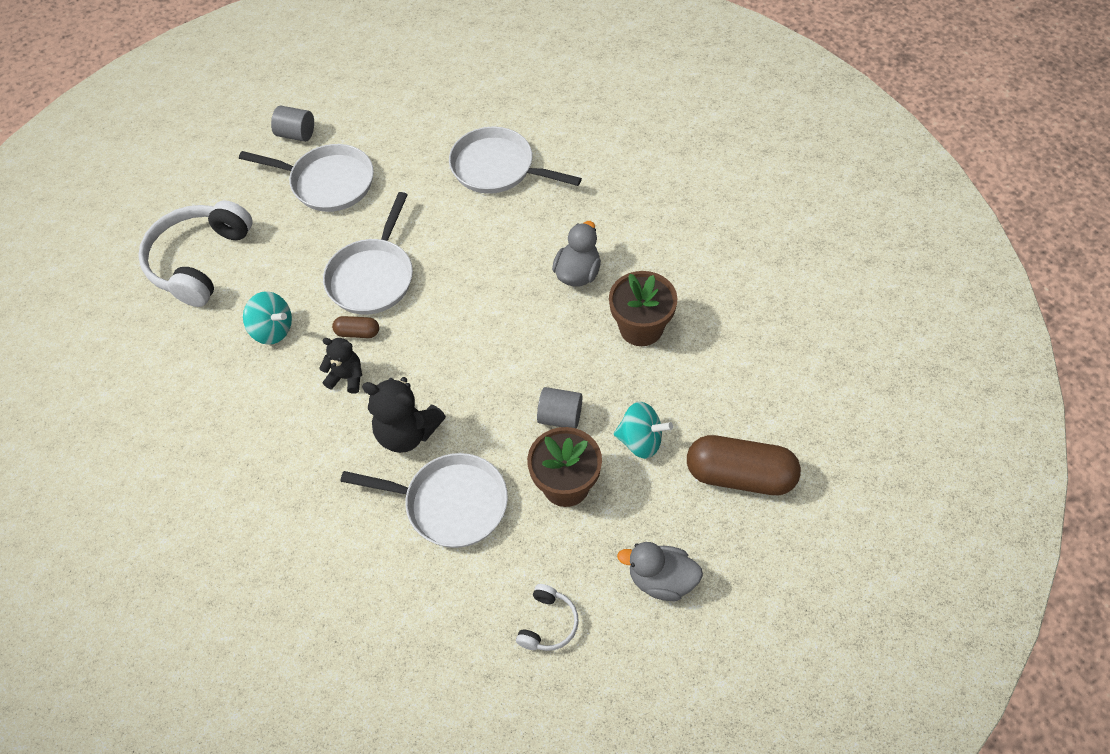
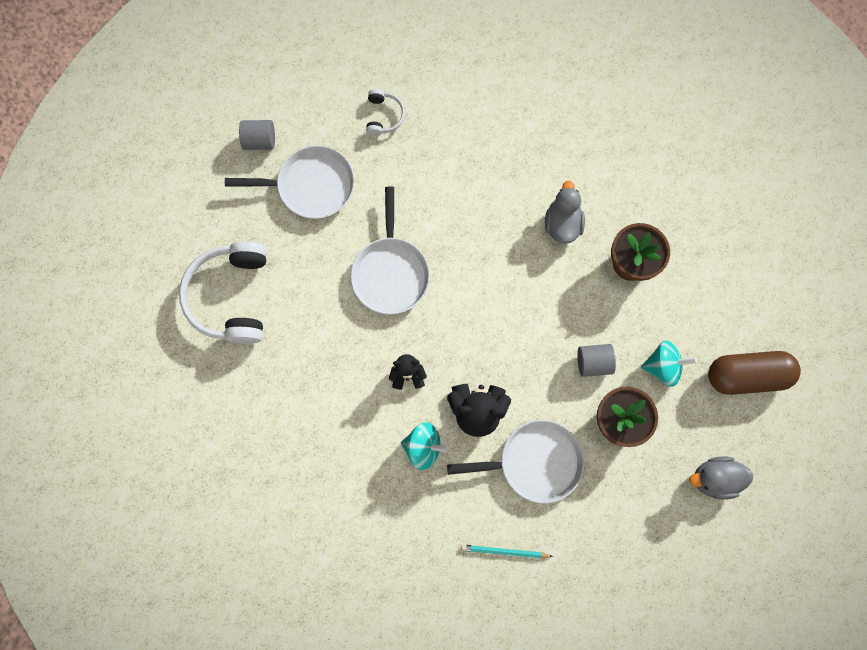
camera: 20 degrees left, 20 degrees up
turquoise spinning top [243,291,292,345] -> turquoise spinning top moved to [401,422,449,470]
brown capsule [332,316,379,338] -> none
white pan [449,126,582,194] -> none
white headphones [516,584,579,651] -> white headphones moved to [366,89,405,136]
none -> turquoise pencil [461,545,553,558]

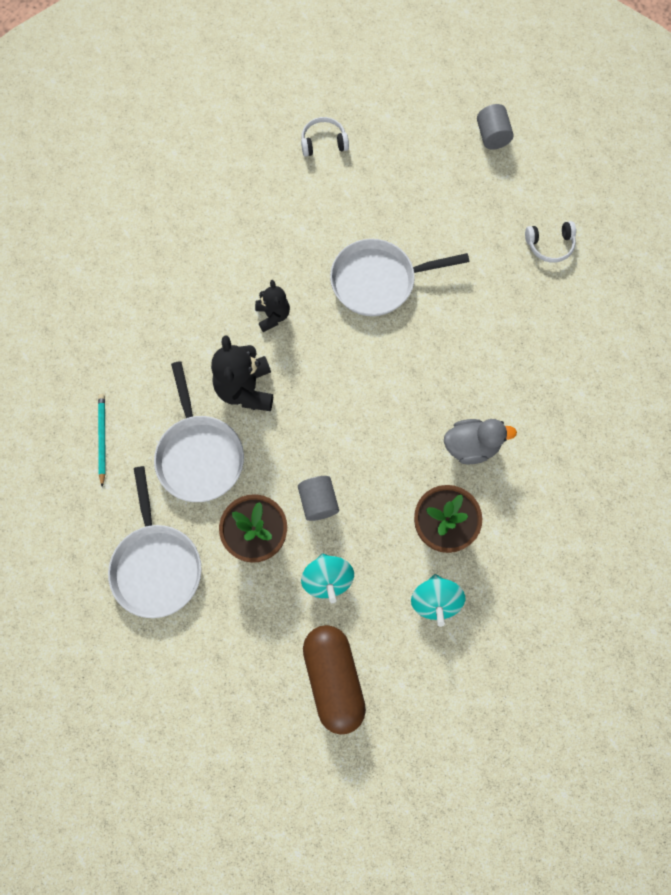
camera: 80 degrees right, 5 degrees down
white headphones [179,241,267,344] -> white headphones [301,117,349,157], size x0.47
white pan [225,145,355,219] -> white pan moved to [108,466,202,618]
turquoise spinning top [401,422,449,470] -> turquoise spinning top moved to [411,574,465,627]
grey duck [689,457,754,500] -> none

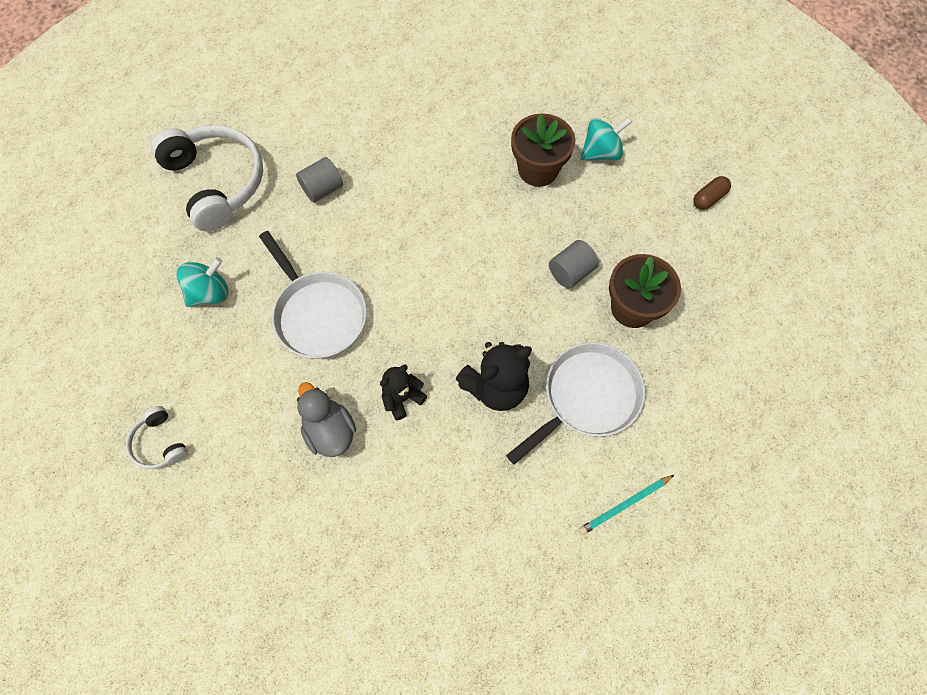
camera: 115 degrees left, 5 degrees down
white pan [108,466,202,618] -> none
turquoise spinning top [301,554,354,603] -> turquoise spinning top moved to [176,257,228,307]
brown capsule [303,625,366,735] -> brown capsule [693,176,731,210], size x0.46
grey duck [444,419,517,464] -> grey duck moved to [297,382,356,457]
grey cylinder [477,104,514,149] -> grey cylinder moved to [296,157,343,203]
white headphones [525,221,576,263] -> white headphones [151,125,263,232], size x2.13

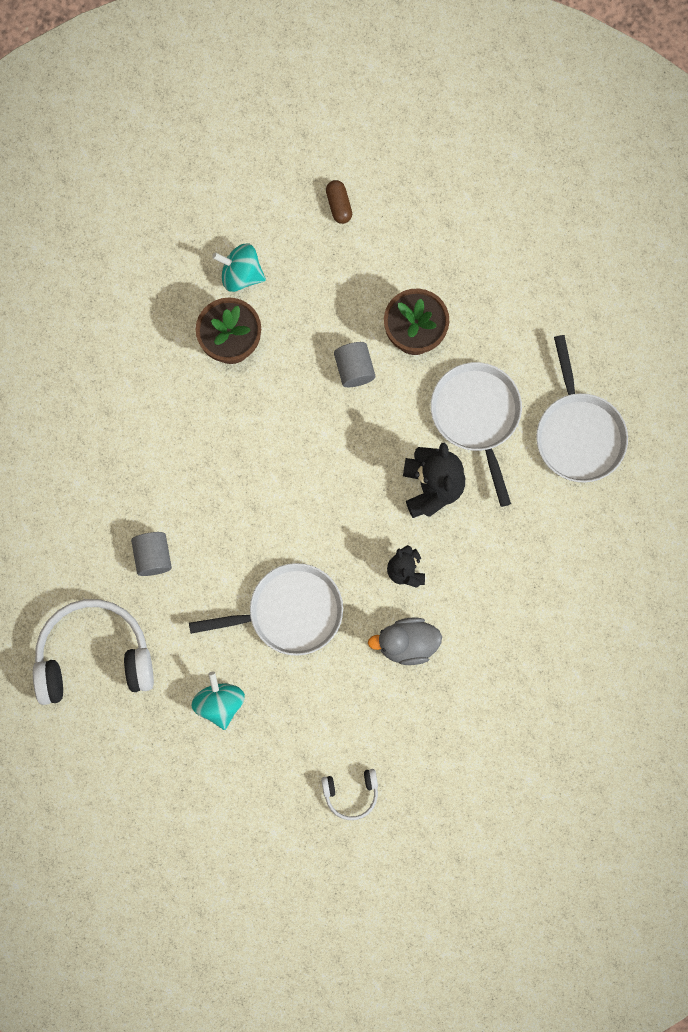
camera: 65 degrees left, 10 degrees up
turquoise pencil [579,475,674,535] -> white pan [536,335,628,483]
turquoise spinning top [581,117,632,160] -> turquoise spinning top turned 75 degrees counterclockwise [212,244,266,292]

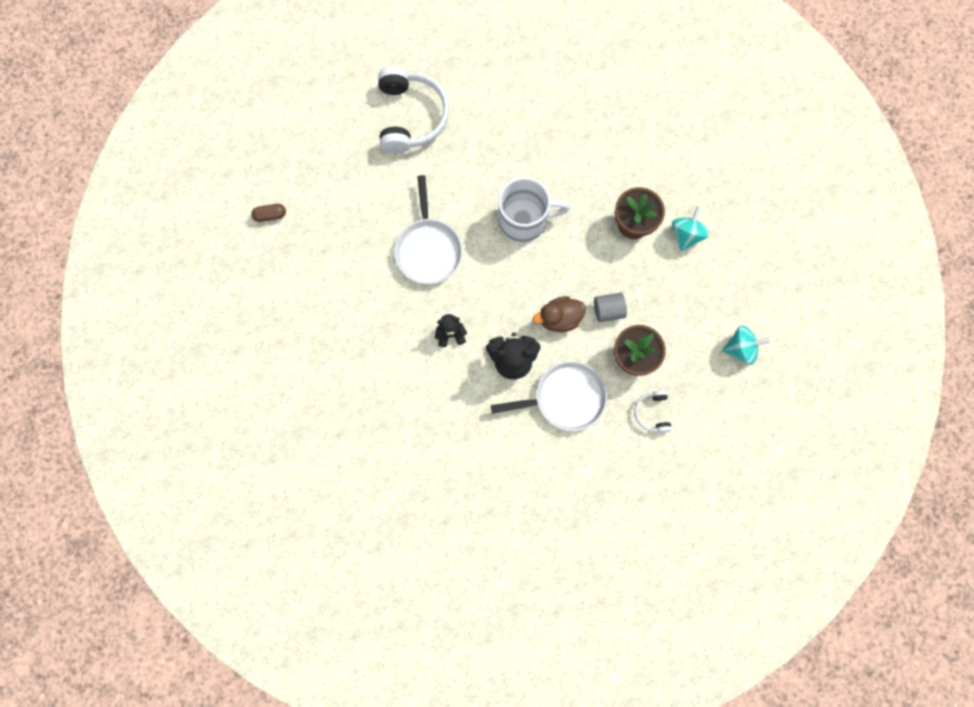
camera: 95 degrees right, 0 degrees up
grey cylinder [131,532,172,576] -> none
turquoise spinning top [191,672,245,730] -> turquoise spinning top moved to [722,326,771,365]
white headphones [321,769,378,820] -> white headphones moved to [634,390,672,433]
brown capsule [326,180,352,224] -> brown capsule moved to [251,204,286,222]
grey duck [368,617,442,665] -> none
white pan [536,335,628,483] -> none
none -> white mug [498,177,570,242]
none -> brown duck [533,296,586,332]

